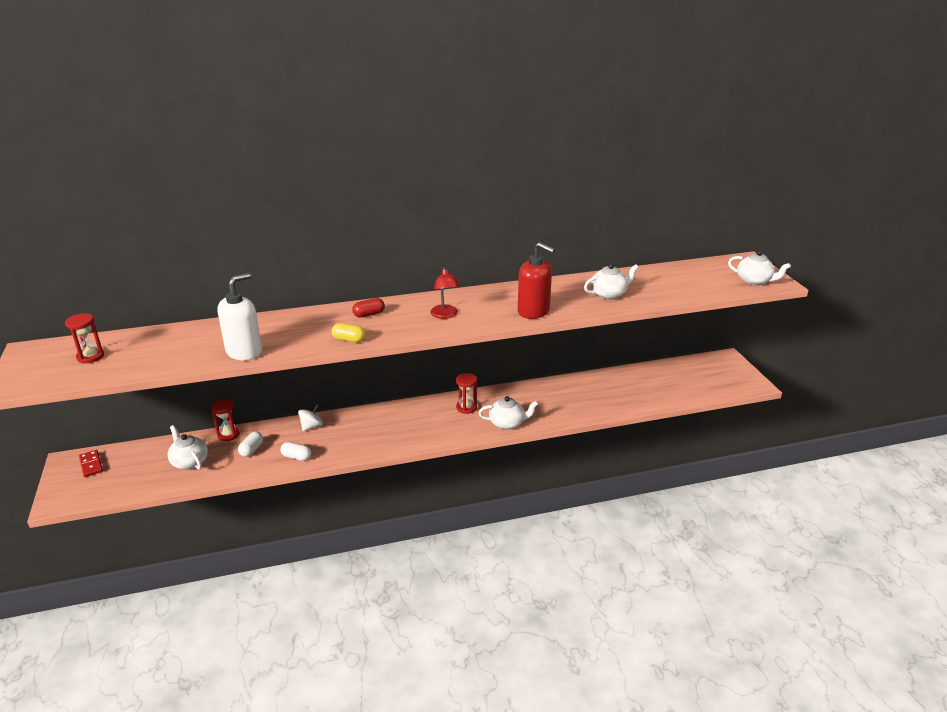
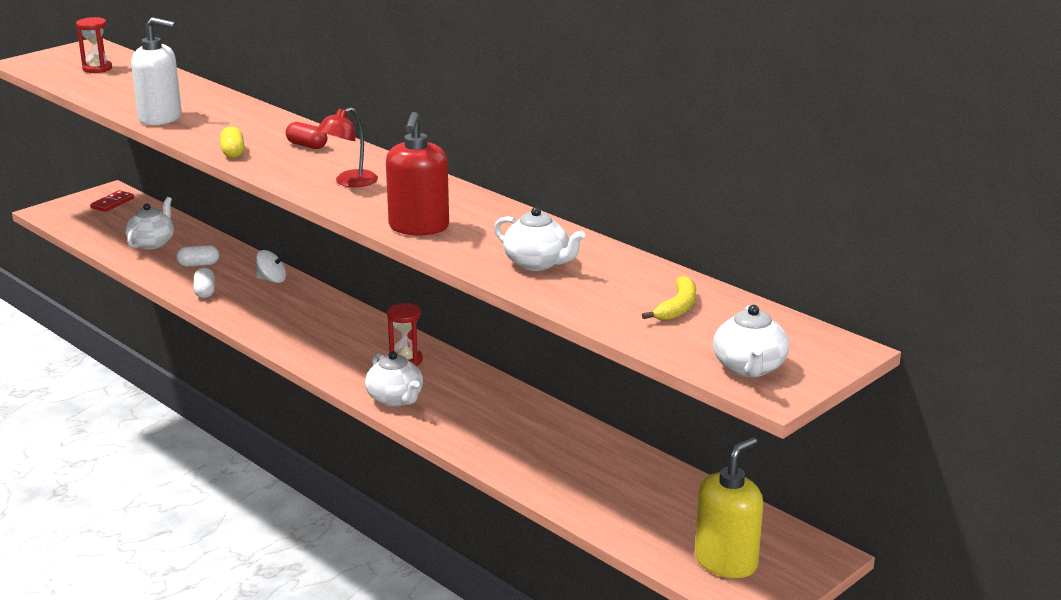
camera: 60 degrees right, 5 degrees down
red hourglass [211,398,240,441] -> none
none -> yellow banana [642,276,696,320]
none -> yellow soap dispenser [695,437,763,578]

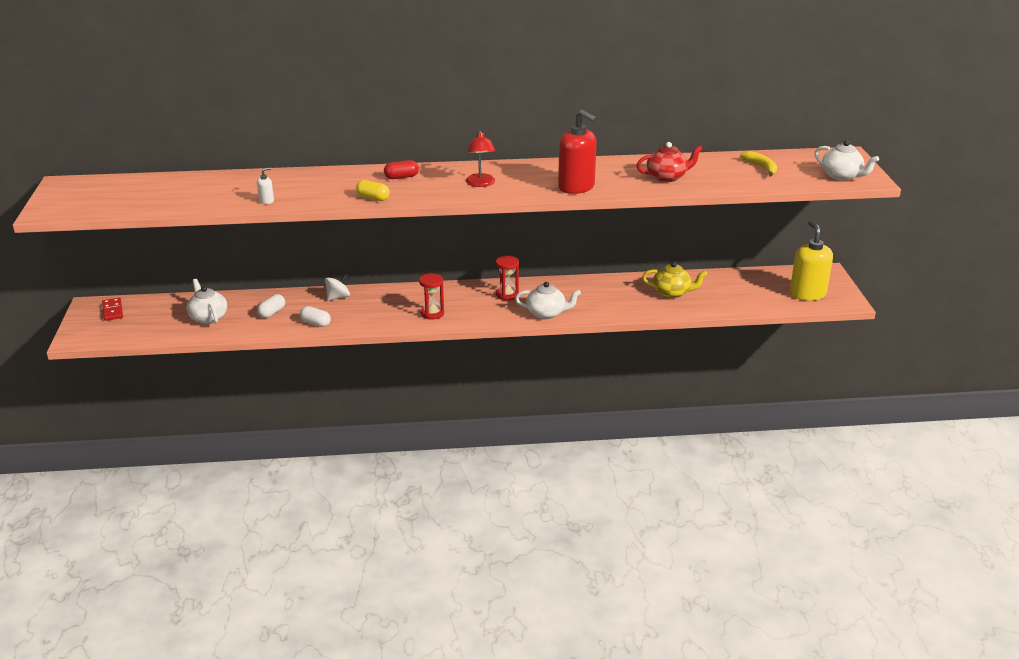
camera: 50 degrees left, 5 degrees up
red hourglass [76,17,112,73] -> red hourglass moved to [419,273,444,320]
white soap dispenser [131,17,182,125] -> white soap dispenser [257,167,274,204], size x0.42
white teapot [494,207,585,271] -> red teapot [636,142,702,182]
none -> yellow teapot [642,262,707,298]

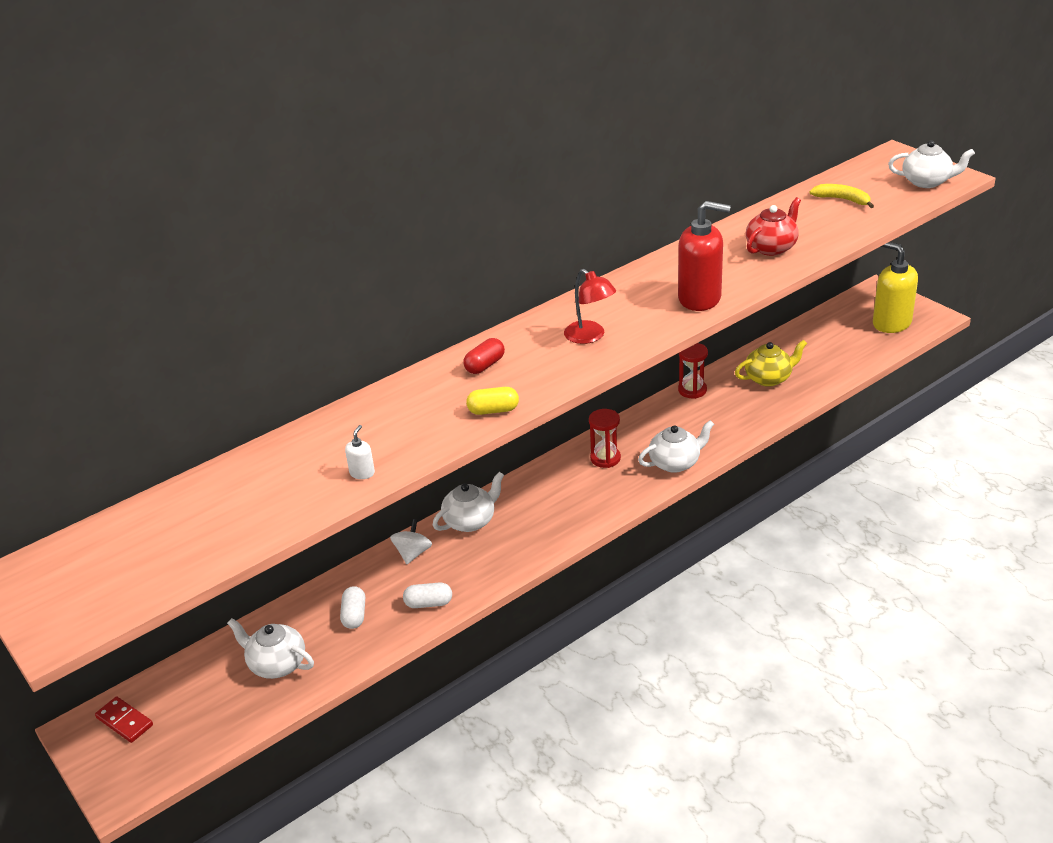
camera: 30 degrees left, 5 degrees up
red hourglass [419,273,444,320] -> red hourglass moved to [678,343,708,399]
none -> white teapot [433,472,504,532]

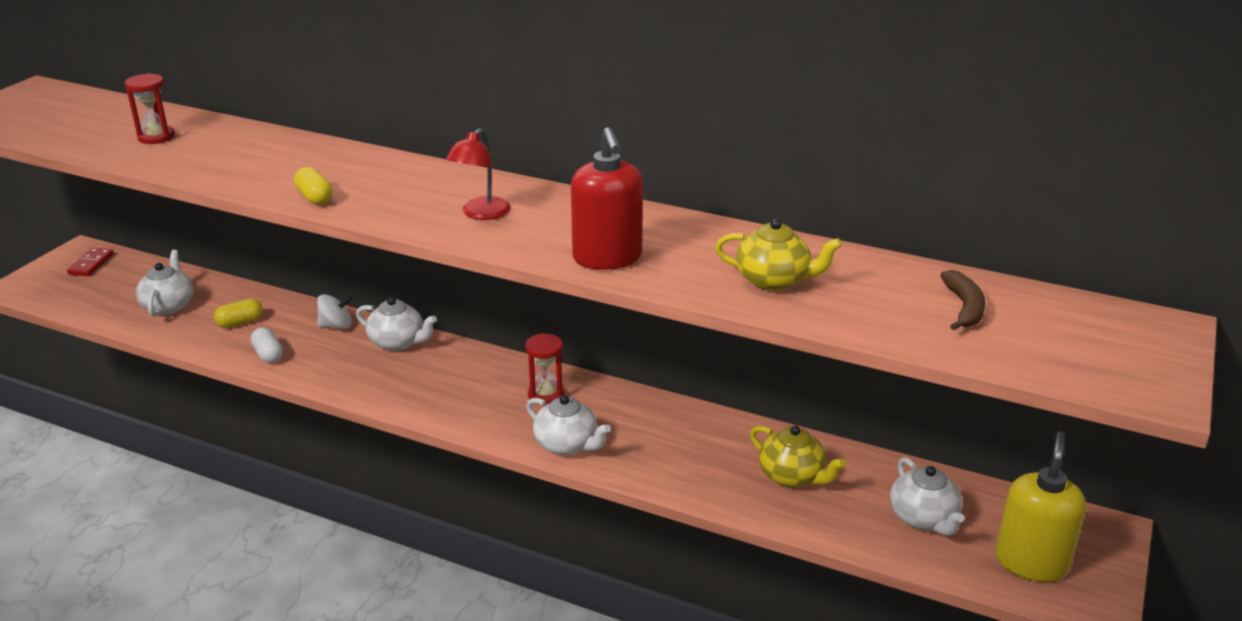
camera: 60 degrees right, 5 degrees down
white capsule [340,586,365,629] -> yellow capsule [214,298,263,328]
white soap dispenser [345,425,375,479] -> none
red capsule [463,338,505,374] -> none
red hourglass [678,343,708,399] -> red hourglass moved to [125,73,175,144]
red teapot [746,197,801,256] -> yellow teapot [715,218,842,291]
yellow banana [809,184,874,208] -> brown banana [940,270,985,330]
white teapot [888,140,975,188] -> white teapot moved to [890,457,965,536]

